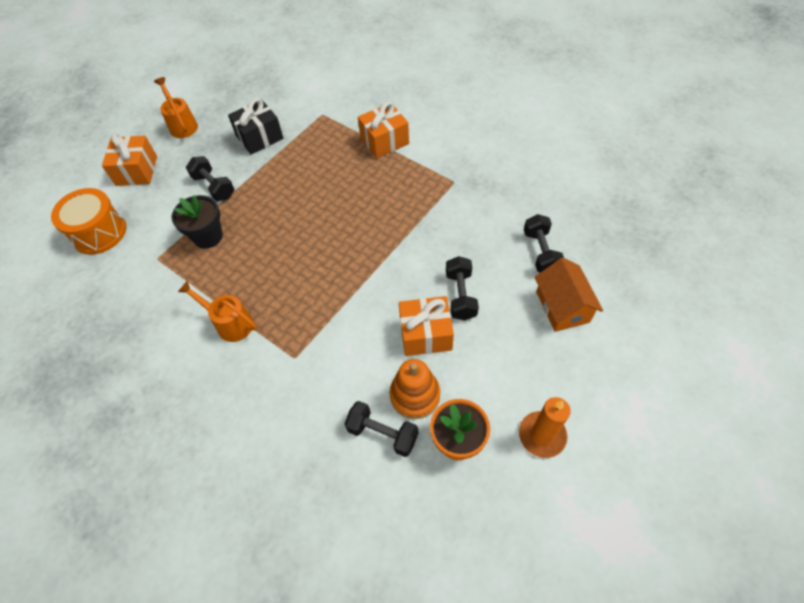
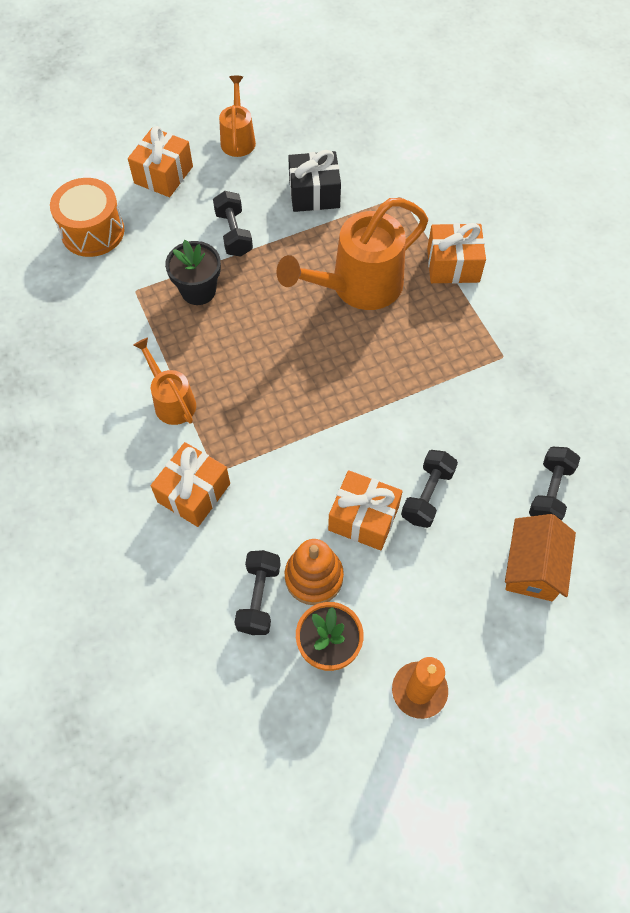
camera: 25 degrees right, 5 degrees up
black dumbbell [345,401,418,457] -> black dumbbell turned 45 degrees clockwise [234,550,281,635]
none -> orange gift [151,442,230,527]
none -> orange watering can [276,198,428,310]

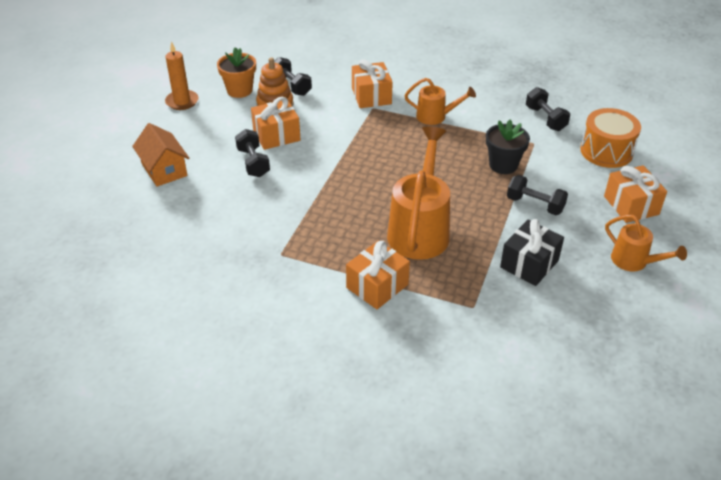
camera: 135 degrees right, 20 degrees down
black dumbbell [529,447,580,521] -> black dumbbell moved to [526,87,570,131]

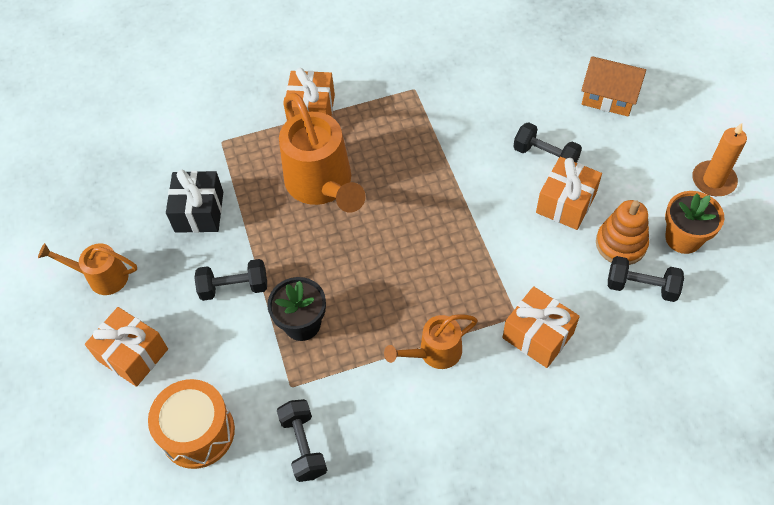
camera: 145 degrees right, 15 degrees up
black dumbbell [526,87,570,131] -> black dumbbell turned 45 degrees clockwise [277,399,327,482]

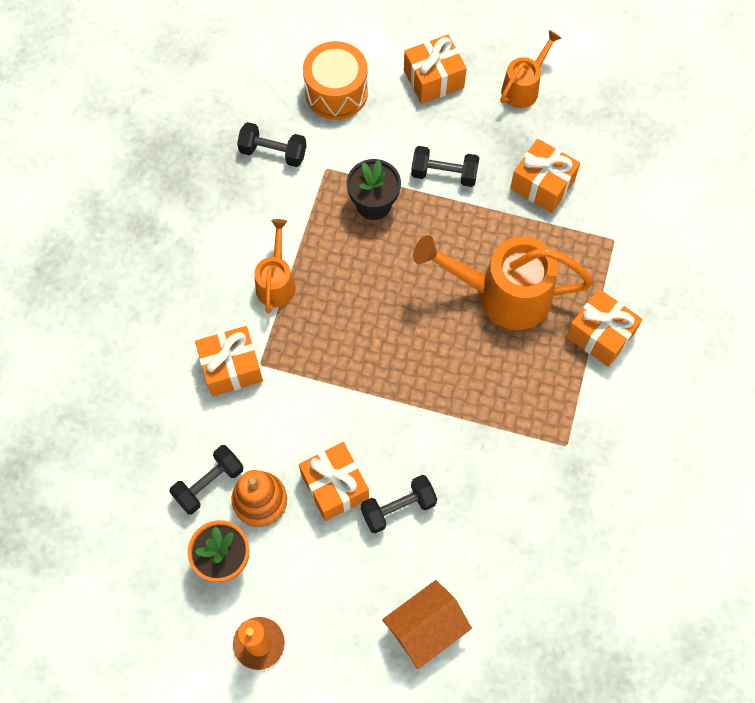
camera: 120 degrees right, 10 degrees up
black gift [166,169,223,233] -> orange gift [510,139,580,213]
black dumbbell [194,259,267,301] -> black dumbbell turned 75 degrees clockwise [411,146,479,187]

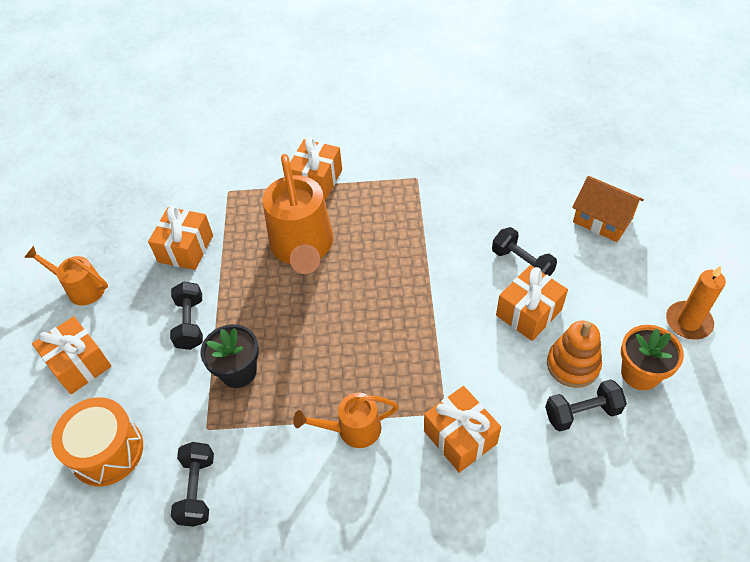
camera: 105 degrees left, 15 degrees down
black dumbbell [169,445,244,514] -> black dumbbell turned 45 degrees counterclockwise [545,379,627,432]

